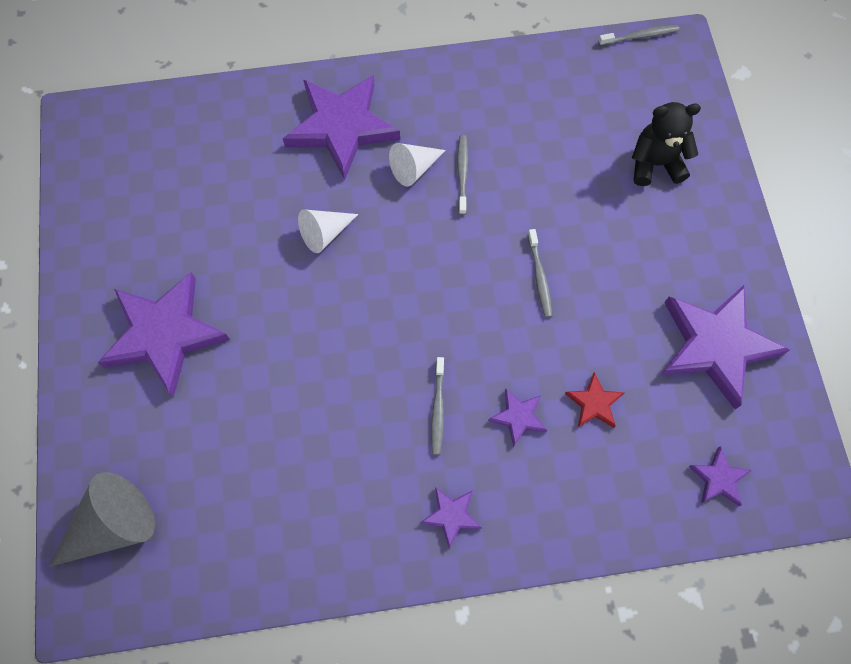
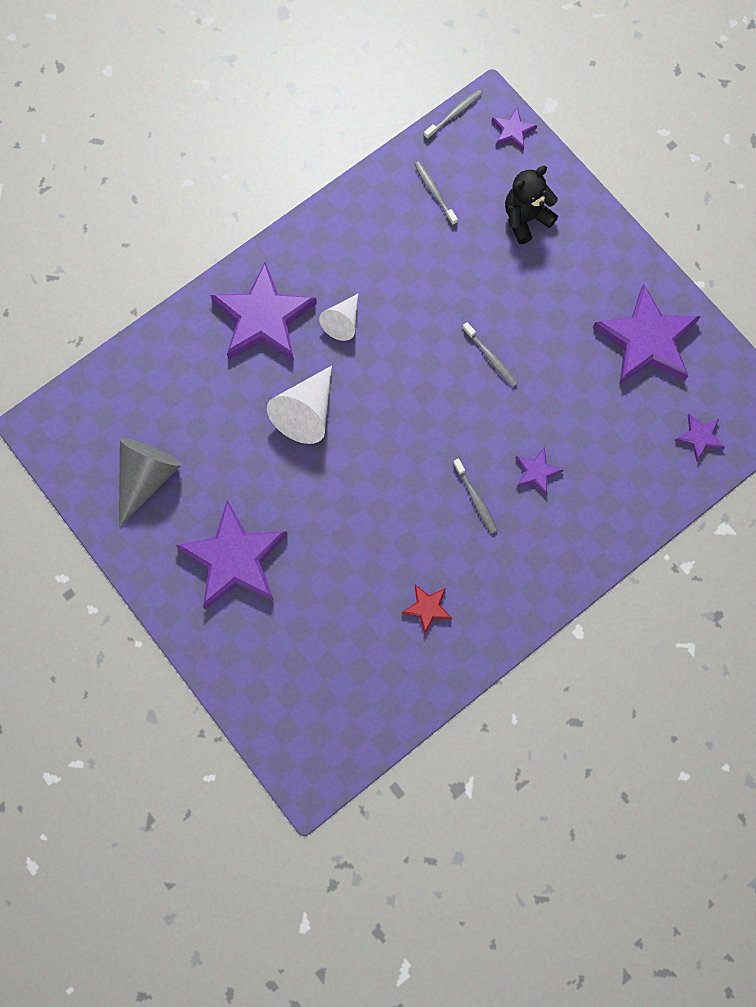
camera: 30 degrees left, 5 degrees up
grey cone [49,472,155,567] -> grey cone moved to [119,438,182,527]
white cone [298,210,358,253] -> white cone [267,366,332,444], size x1.59
purple star [420,487,482,548] -> purple star moved to [492,107,537,151]
grey toothbrush [457,135,468,215] -> grey toothbrush moved to [415,161,458,225]
red star [565,372,624,428] -> red star moved to [402,585,452,634]

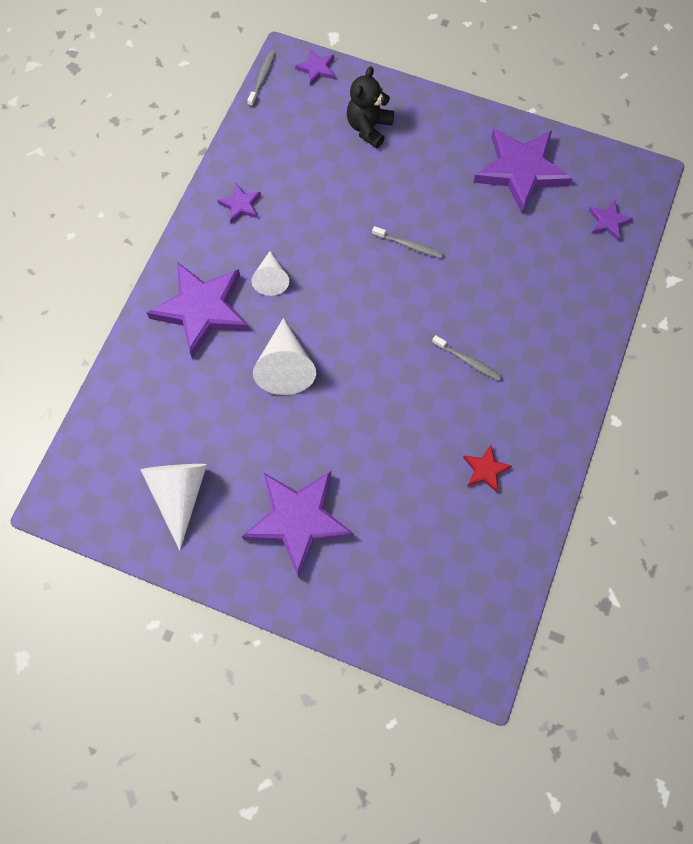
camera: 30 degrees left, 5 degrees down
grey cone [119,438,182,527] -> white cone [140,464,207,551]
grey toothbrush [415,161,458,225] -> none
purple star [516,447,563,495] -> purple star moved to [218,183,261,223]

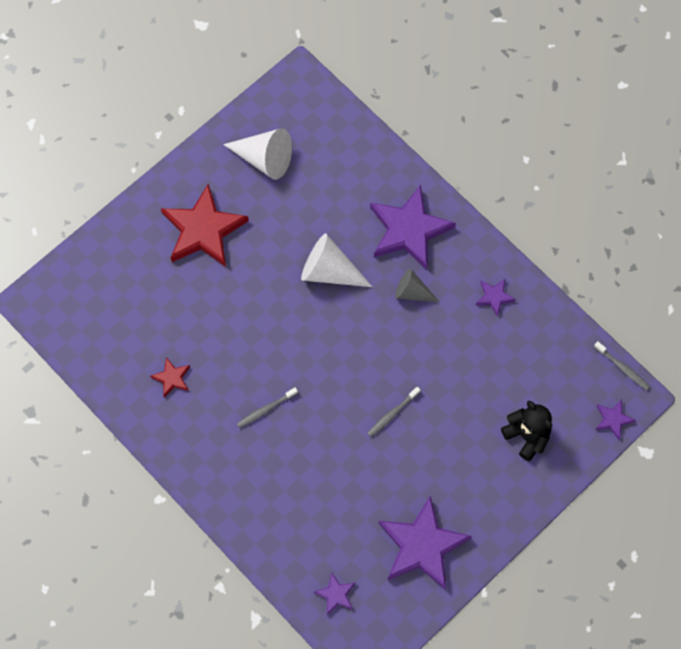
camera: 115 degrees right, 0 degrees up
purple star [242,471,354,577] -> red star [161,184,249,267]
white cone [252,251,289,296] -> grey cone [395,269,439,302]

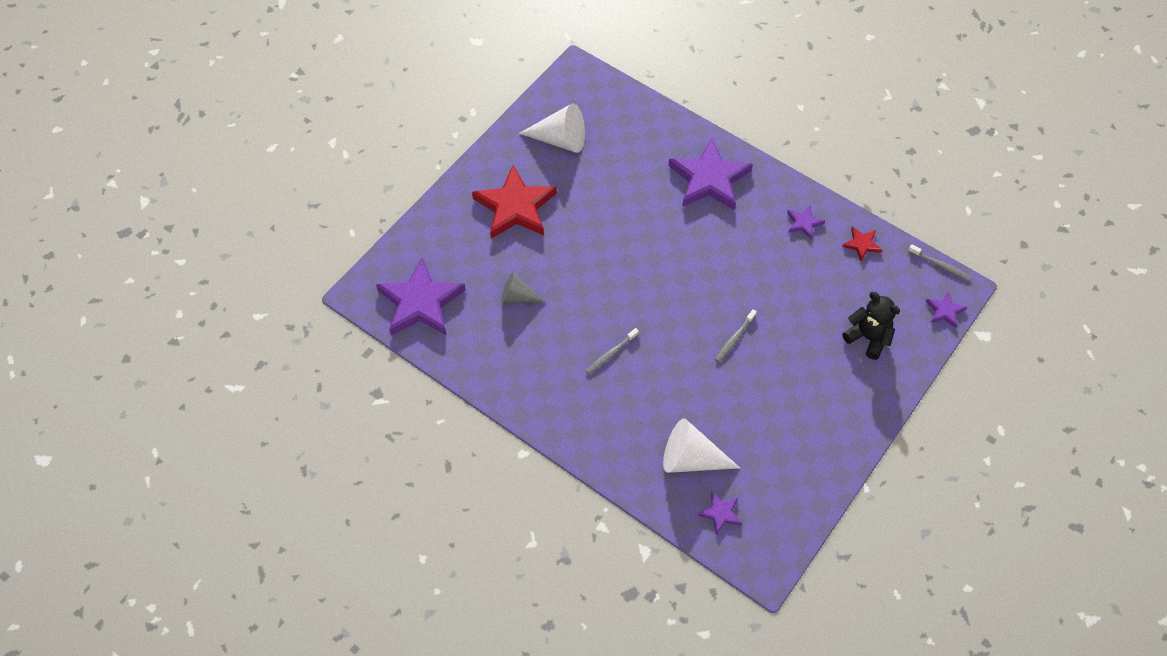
camera: 10 degrees left, 10 degrees down
red star [150,357,190,397] -> red star moved to [842,227,882,261]
white cone [301,233,372,287] -> white cone moved to [663,419,740,473]
purple star [379,495,472,590] -> purple star moved to [376,258,466,335]
grey cone [395,269,439,302] -> grey cone moved to [501,273,546,304]

